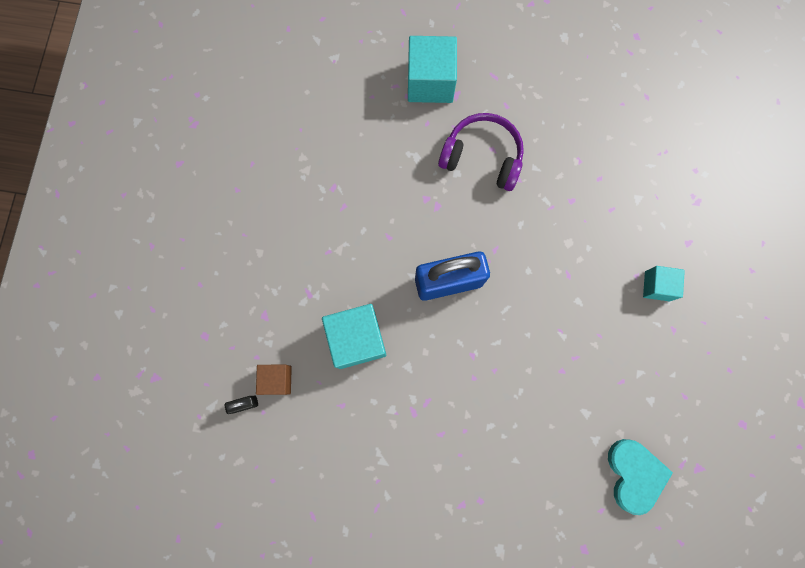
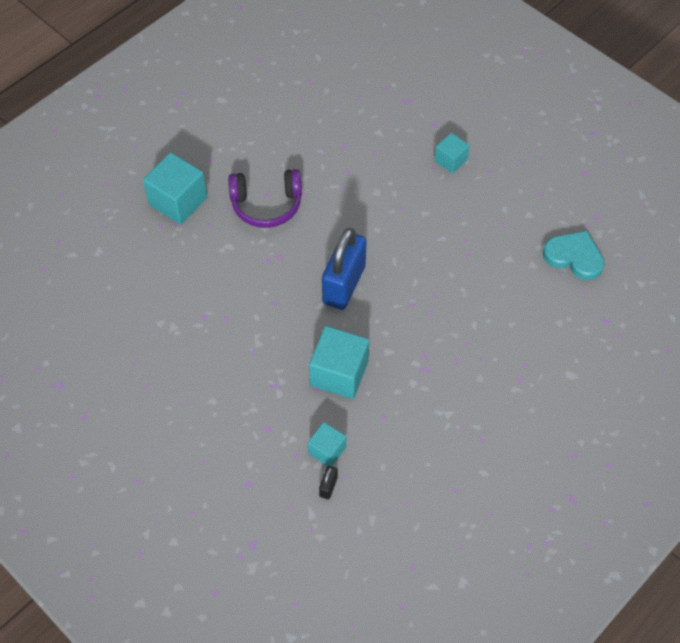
camera: 55 degrees left, 20 degrees down
brown cube [256,365,292,395] -> turquoise cube [308,422,346,466]
purple headphones [438,113,524,191] -> purple headphones turned 150 degrees counterclockwise [228,169,302,228]

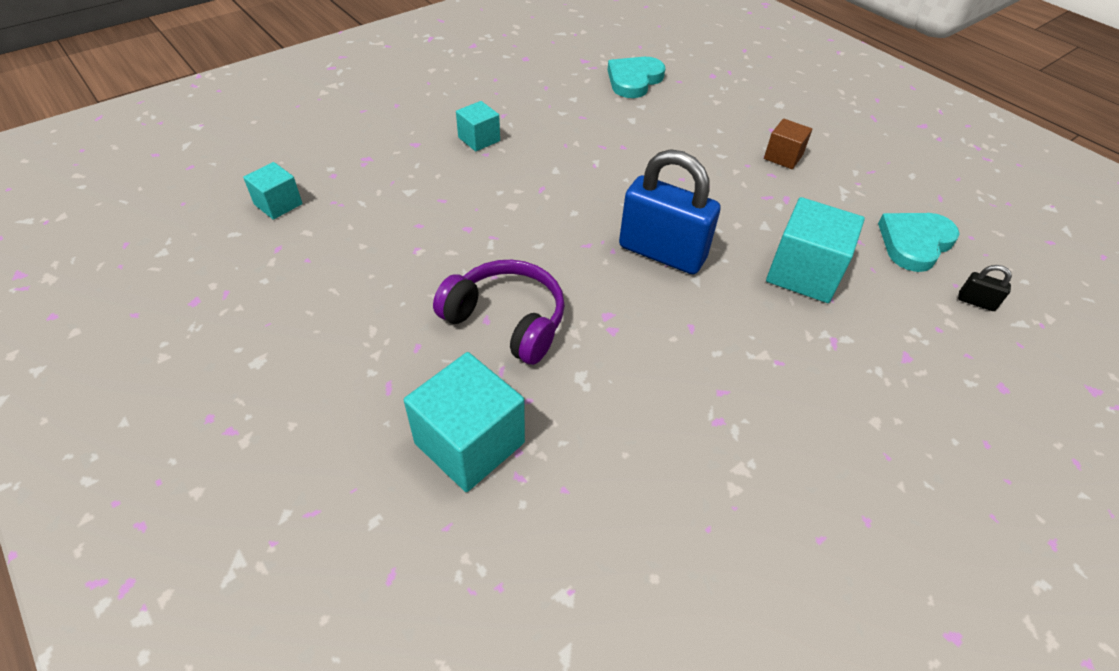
camera: 85 degrees left, 10 degrees down
purple headphones [228,169,302,228] -> purple headphones turned 60 degrees counterclockwise [433,260,565,365]
turquoise cube [308,422,346,466] -> turquoise cube moved to [243,162,302,220]
none -> brown cube [764,119,812,169]
none -> turquoise heart [878,213,960,272]

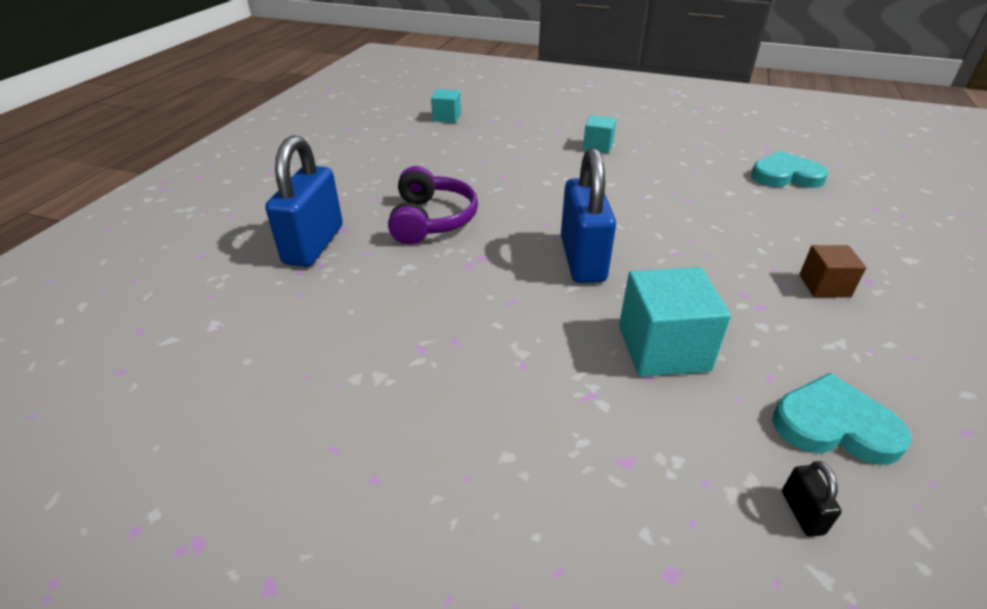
camera: 60 degrees right, 10 degrees down
turquoise cube [404,352,525,492] -> blue padlock [265,135,343,267]

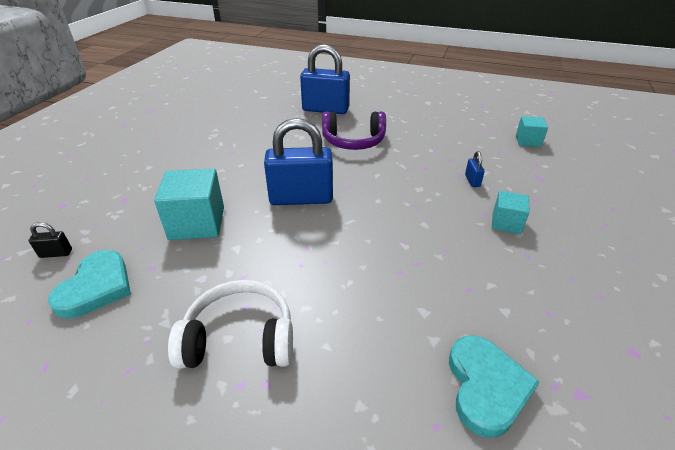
camera: 90 degrees right, 0 degrees up
brown cube [799,245,866,298] -> white headphones [168,280,293,369]
none -> blue padlock [465,151,485,187]

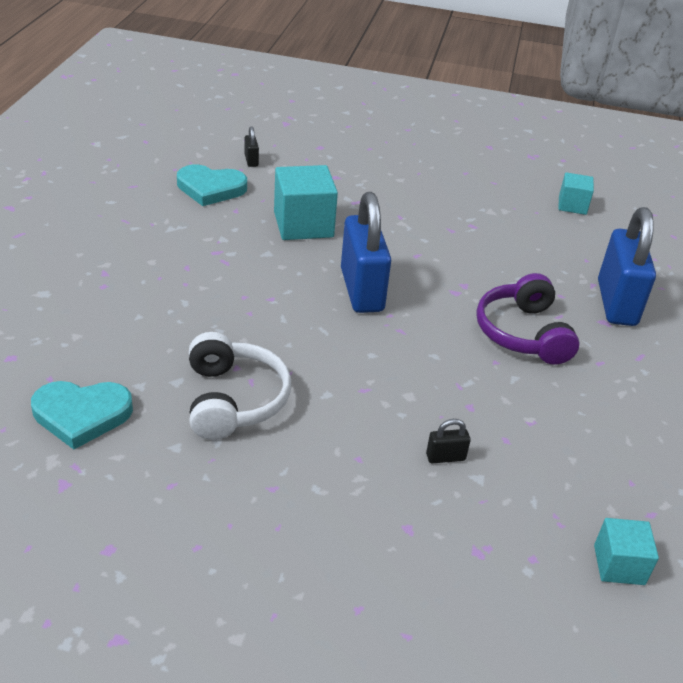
camera: 80 degrees right, 0 degrees up
white headphones [168,280,293,369] -> white headphones moved to [189,332,291,440]
blue padlock [465,151,485,187] -> black padlock [426,419,471,463]
turquoise cube [492,191,529,234] -> turquoise cube moved to [558,172,594,215]

